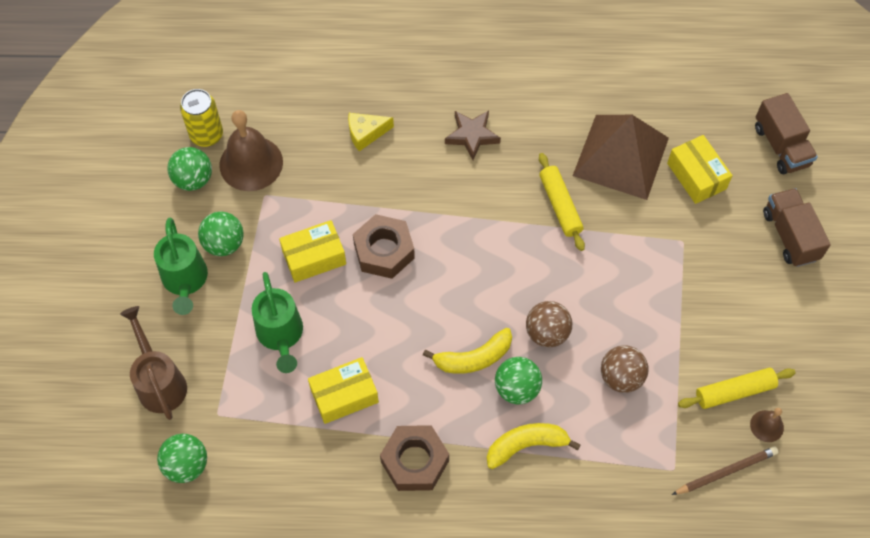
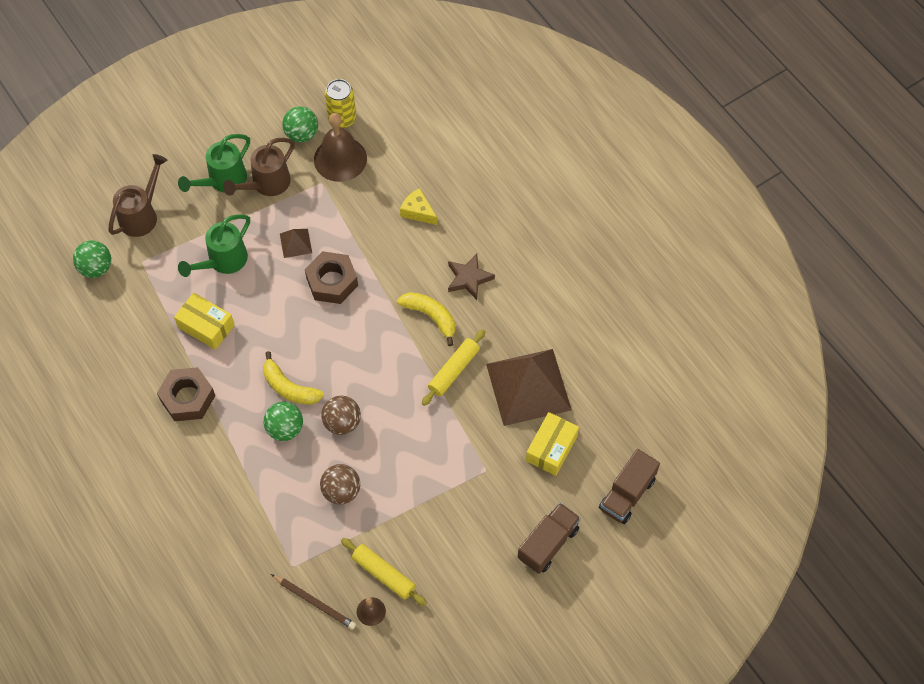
camera: 55 degrees right, 0 degrees up
green ball [198,212,244,256] -> brown watering can [223,138,295,196]
yellow box [279,220,346,283] -> brown pyramid [280,229,312,258]
yellow banana [487,423,581,469] -> yellow banana moved to [397,292,455,346]

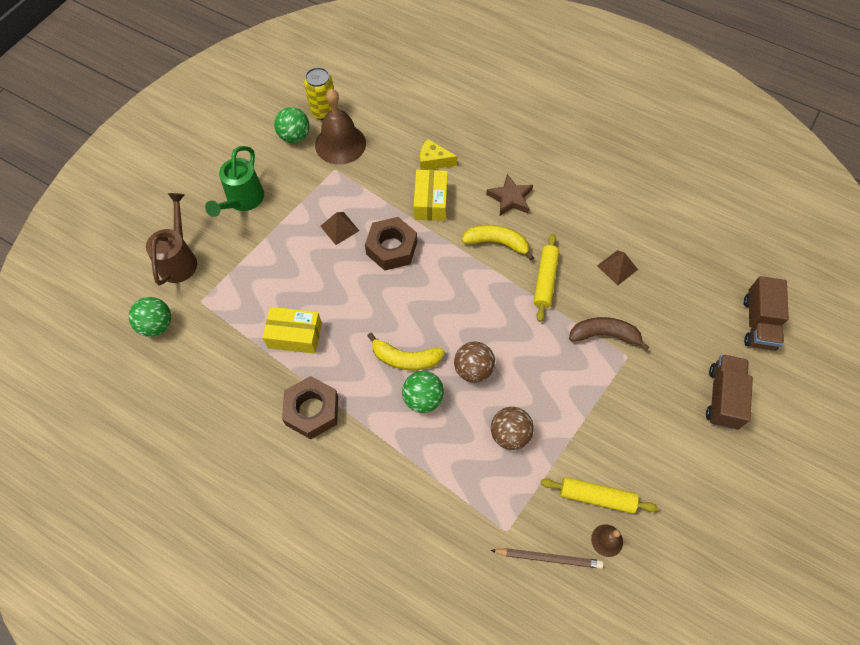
camera: 25 degrees left, 0 degrees up
green watering can [178,214,250,277] -> none
brown watering can [223,138,295,196] -> none
brown pyramid [486,349,572,426] -> brown pyramid [597,250,638,285], size x0.43
yellow box [526,412,579,476] -> yellow box moved to [413,170,448,221]
none -> brown banana [569,317,649,351]

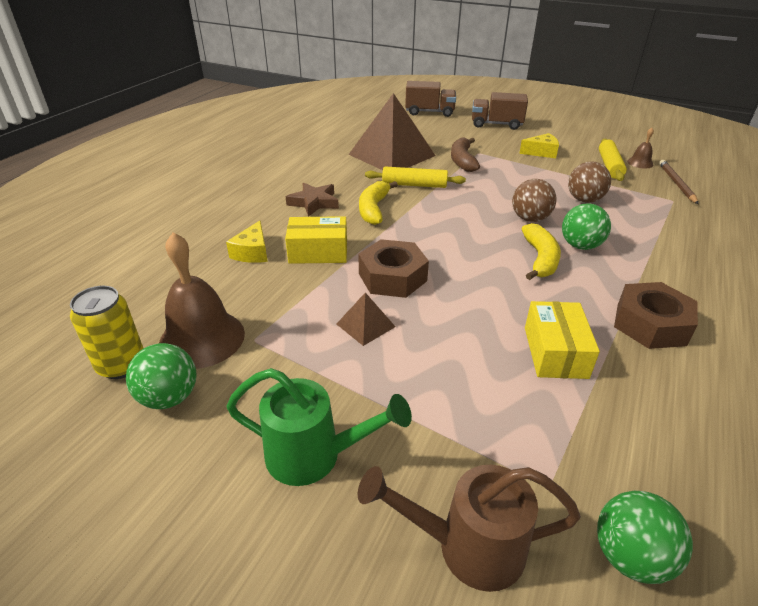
camera: 95 degrees left, 25 degrees down
brown pyramid [597,250,638,285] -> brown pyramid [348,93,436,170], size x2.32
none -> yellow cheese [519,133,559,158]

